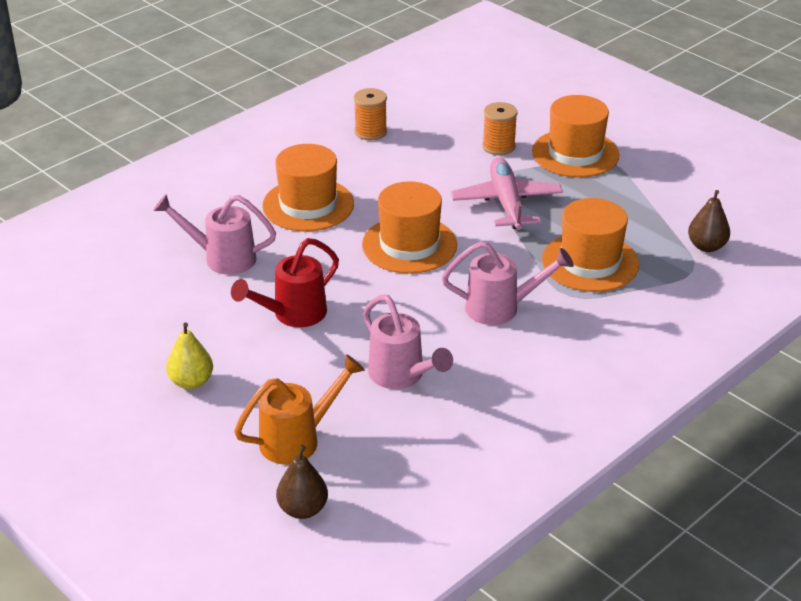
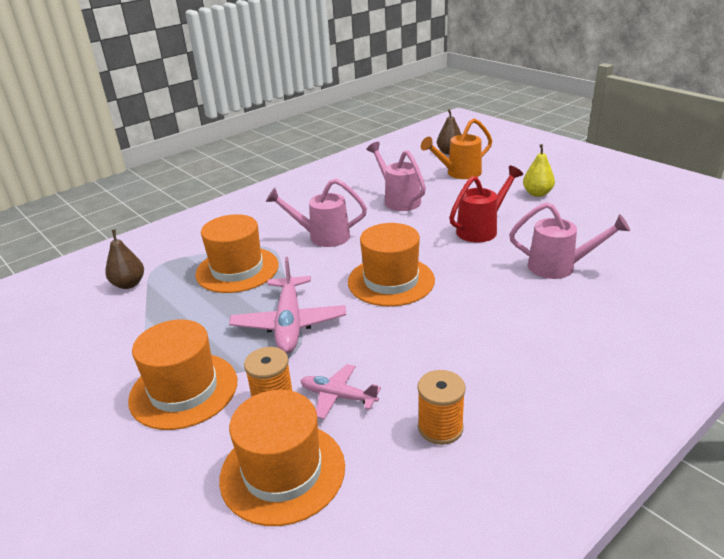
camera: 175 degrees left, 5 degrees down
orange hat [262,144,354,231] -> orange hat moved to [219,390,345,526]
none -> pink plane [300,364,381,419]

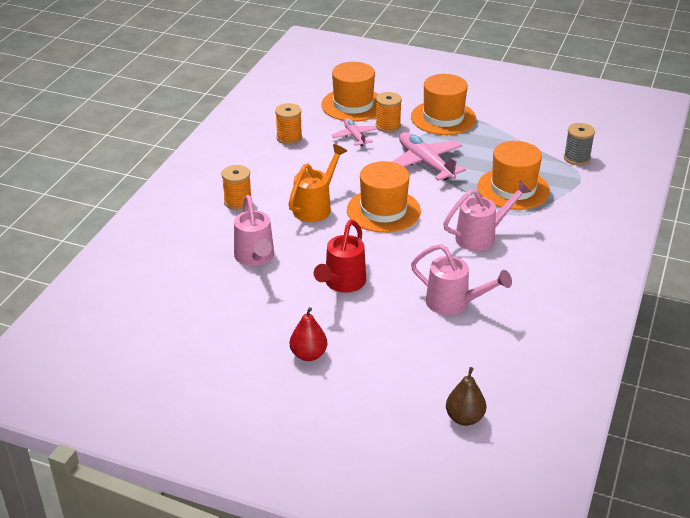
camera: 150 degrees right, 5 degrees up
brown pear [105,230,144,289] -> grey spool [564,123,595,165]
pink plane [300,364,381,419] -> pink plane turned 105 degrees counterclockwise [331,118,378,146]
orange watering can [421,118,492,179] -> orange watering can moved to [289,144,347,222]
pink watering can [509,202,630,279] -> pink watering can turned 90 degrees counterclockwise [234,195,274,266]
yellow pear [523,144,555,197] -> red pear [290,307,327,361]
none -> orange spool [222,165,252,210]

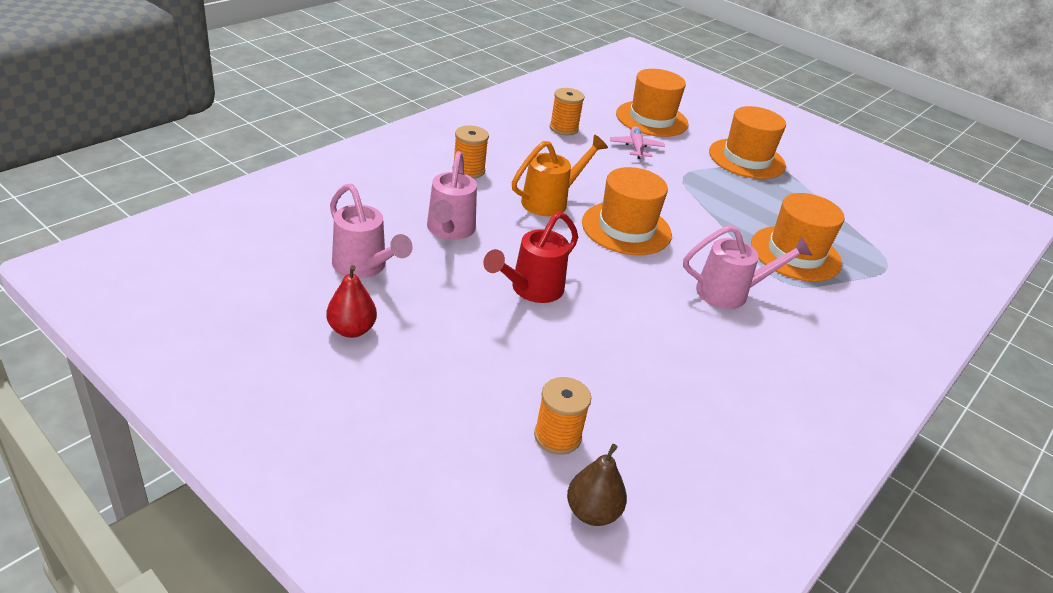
camera: 15 degrees right, 0 degrees up
red pear [290,307,327,361] -> red pear moved to [326,265,377,338]
orange spool [376,92,402,132] -> orange spool moved to [534,377,591,455]
pink plane [392,132,466,181] -> none
pink watering can [411,244,512,315] -> pink watering can moved to [330,183,412,278]
grey spool [564,123,595,165] -> none

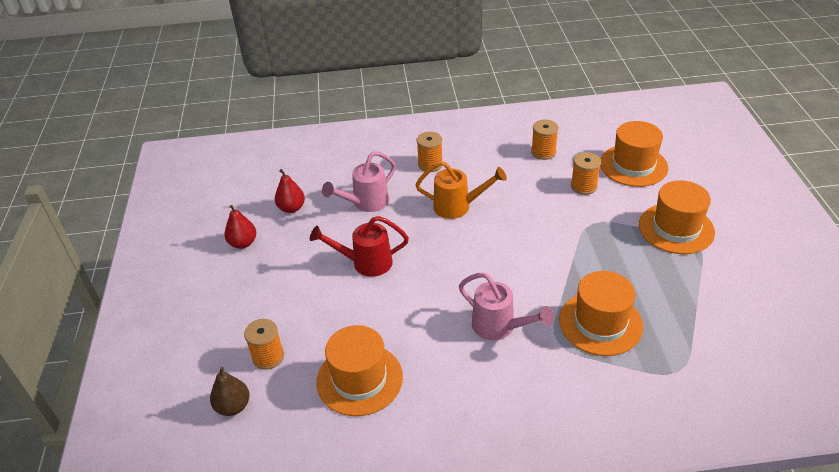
camera: 50 degrees right, 5 degrees up
pink watering can [330,183,412,278] -> red pear [275,169,305,213]
orange hat [582,167,672,255] -> orange hat moved to [316,325,403,416]
pink plane [610,126,665,159] -> orange spool [571,152,601,195]

